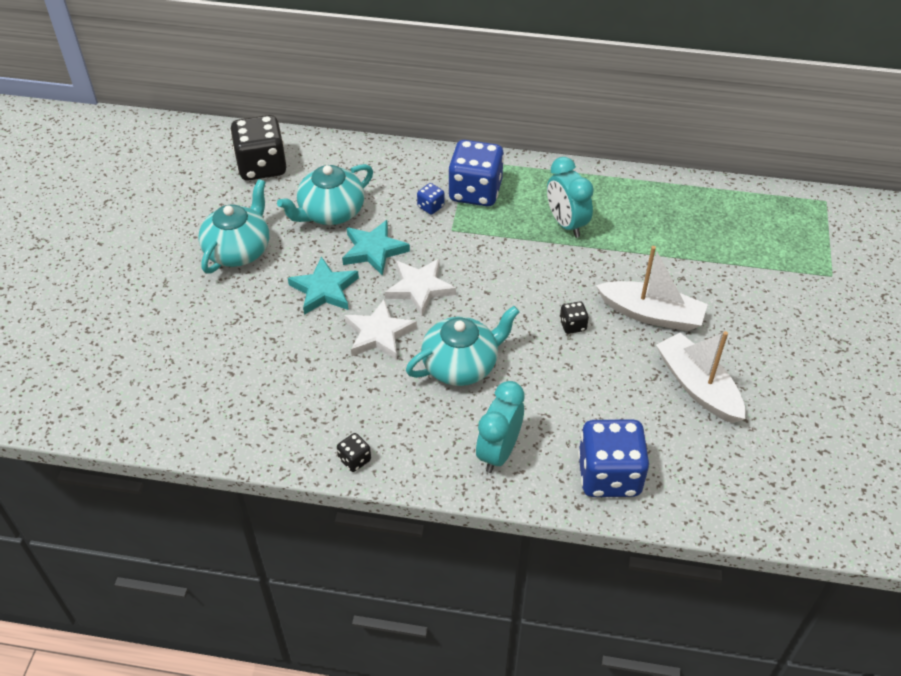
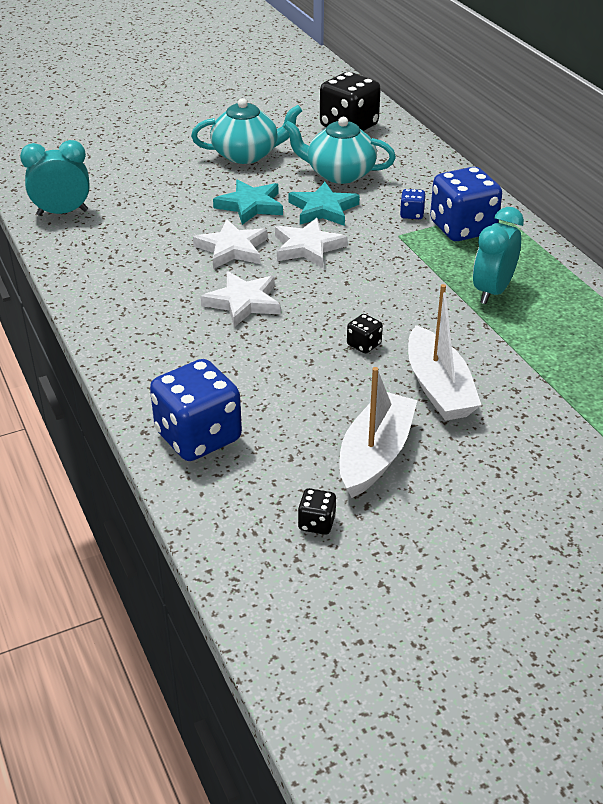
camera: 55 degrees right, 10 degrees down
black dice [337,433,371,472] -> black dice moved to [298,488,336,535]
turquoise teapot [406,306,520,386] -> white star [201,271,281,327]
turquoise clock [476,381,525,473] -> turquoise clock moved to [20,140,90,216]

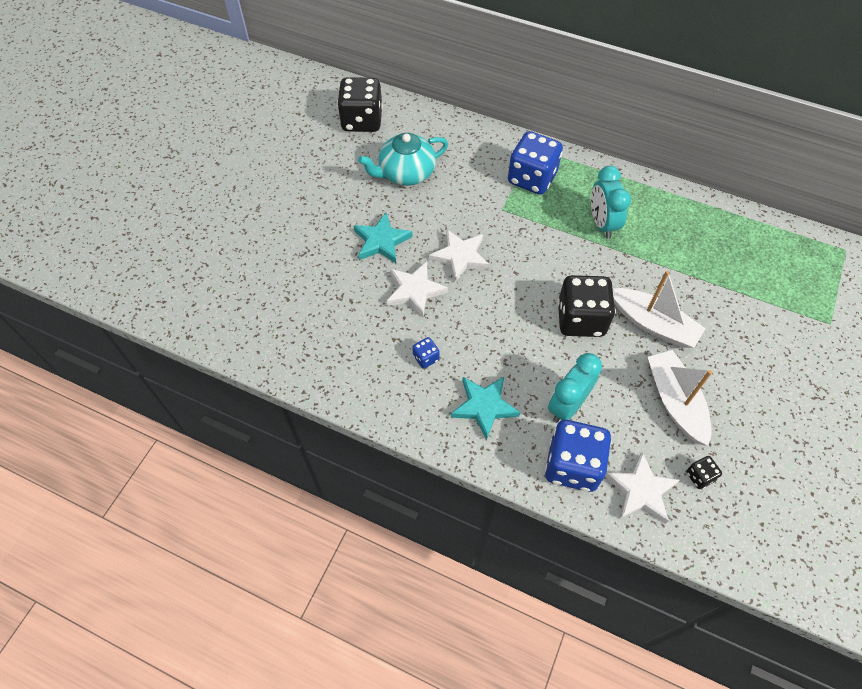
camera: 40 degrees left, 20 degrees up
turquoise clock [20,140,90,216] -> turquoise clock moved to [548,353,602,423]
turquoise teapot [191,98,302,164] -> none
white star [201,271,281,327] -> white star moved to [605,452,680,524]
turquoise star [289,182,360,226] -> turquoise star moved to [451,377,520,440]
black dice [347,314,383,353] -> black dice [558,275,615,337], size x2.28
blue dice [400,189,426,219] -> blue dice moved to [412,337,440,369]

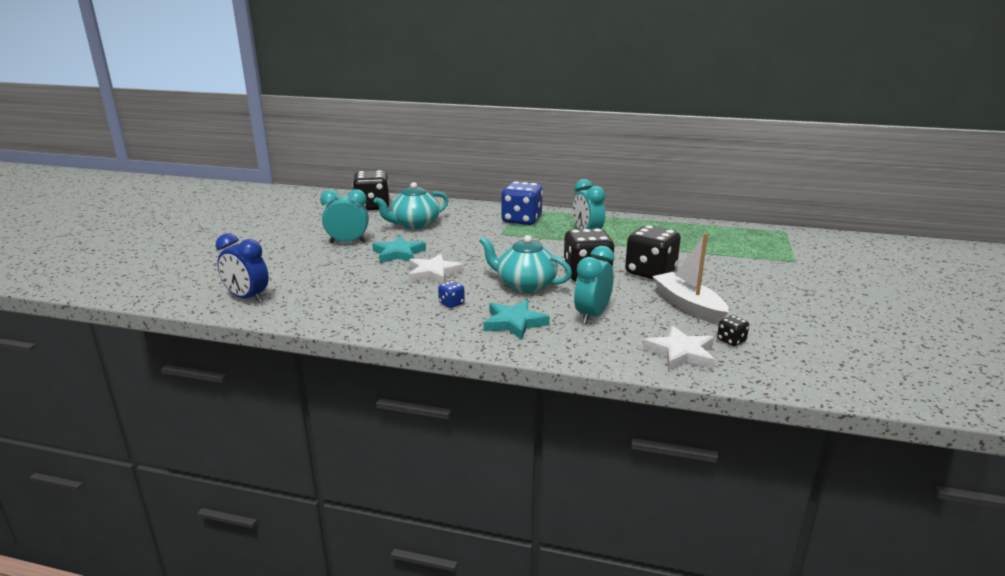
camera: 10 degrees left, 35 degrees down
white star [429,229,489,282] -> none
blue dice [545,420,612,492] -> none
white boat [613,271,706,348] -> black dice [625,225,681,280]
none -> blue clock [216,233,269,303]
none -> turquoise clock [320,189,369,243]
none -> turquoise teapot [480,235,572,293]

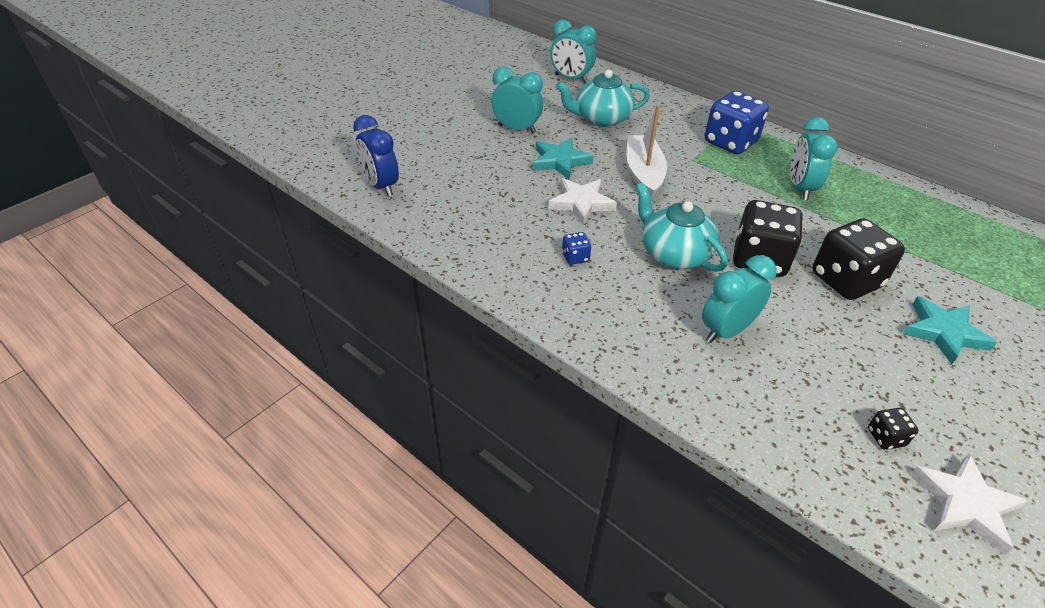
camera: 25 degrees right, 20 degrees up
black dice [352,170,390,210] -> turquoise clock [550,20,597,83]
turquoise star [483,300,550,340] -> turquoise star moved to [903,296,997,364]
white star [643,326,715,371] -> white star moved to [911,454,1028,555]
white boat [652,233,729,325] -> white boat moved to [626,105,667,198]

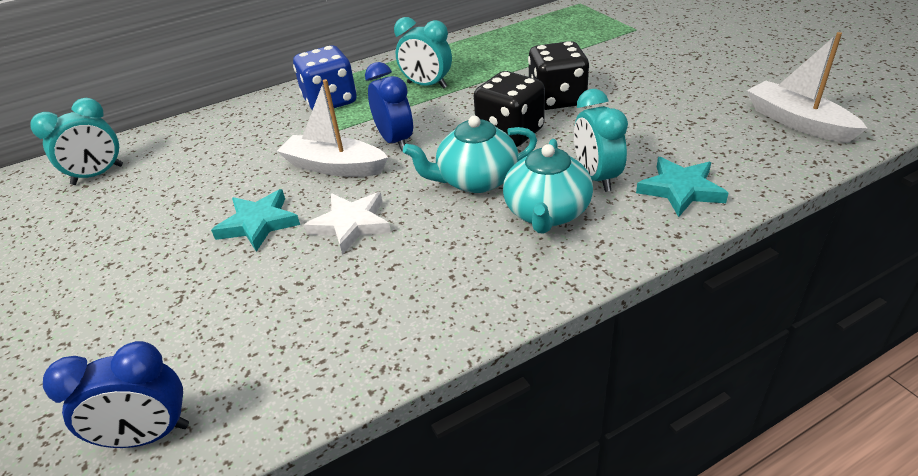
camera: 65 degrees left, 5 degrees down
turquoise clock [491,67,543,133] -> none
turquoise teapot [556,70,650,127] -> turquoise teapot moved to [503,139,593,234]
blue dice [562,232,591,265] -> none
black dice [868,408,918,450] -> none
turquoise star [903,296,997,364] -> turquoise star moved to [636,157,728,217]
white star [911,454,1028,555] -> white boat [747,32,868,143]
none -> blue clock [365,62,413,152]

